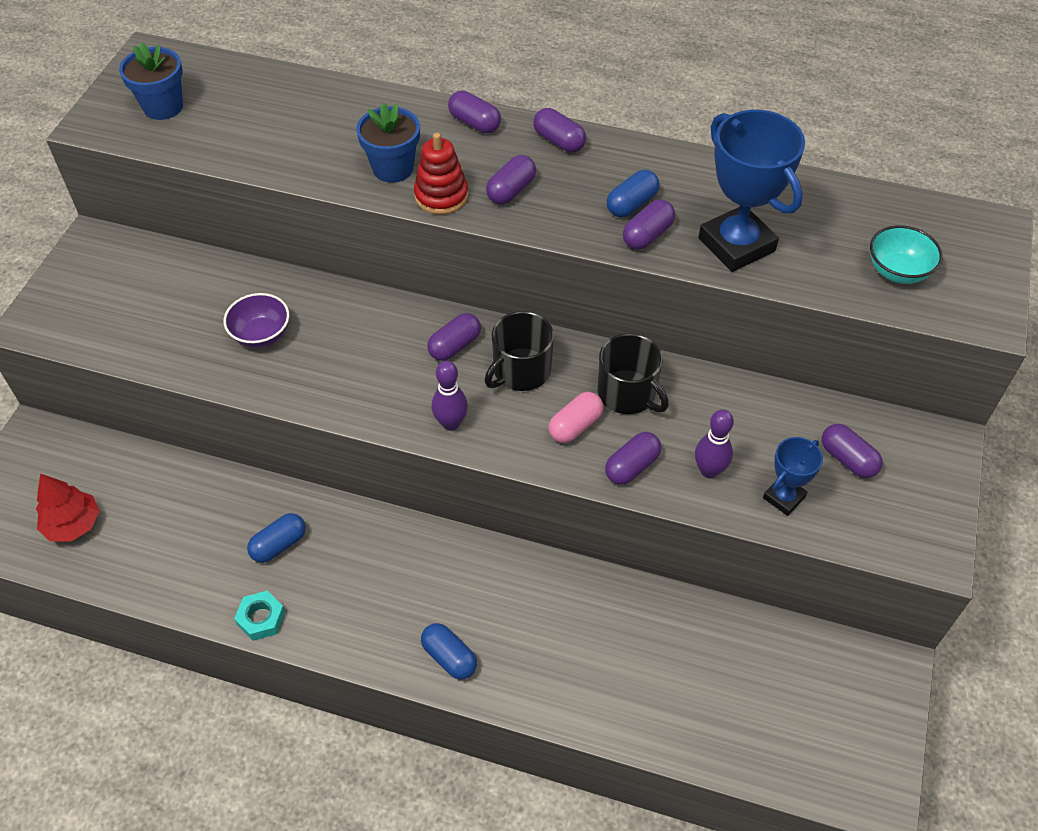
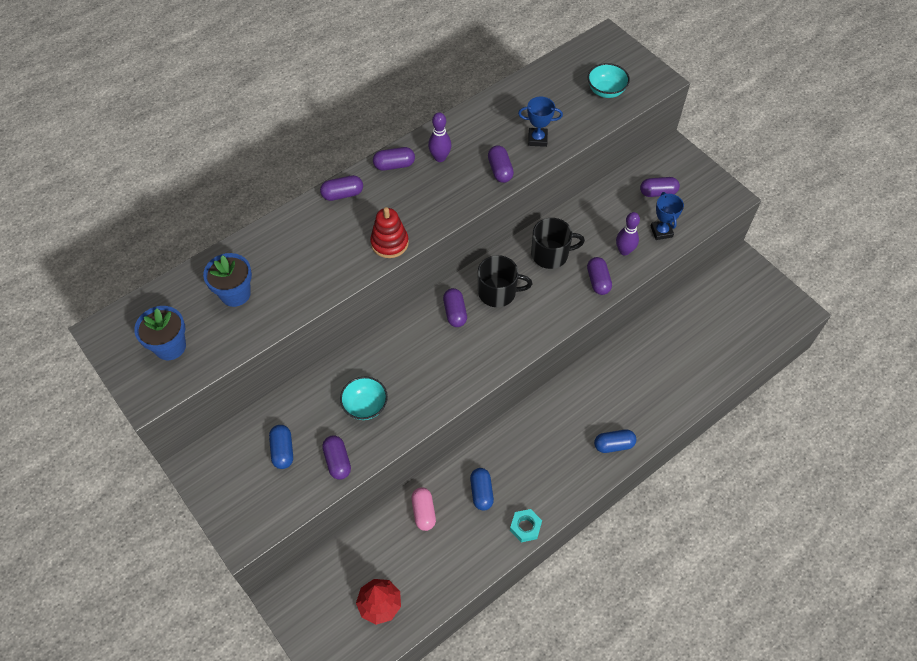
camera: 55 degrees left, 5 degrees up
purple bowl [224,293,289,348] -> turquoise bowl [340,376,388,420]
blue flower pot [356,102,420,183] -> blue flower pot moved to [203,253,252,307]
purple bowling pin [432,361,468,431] -> purple bowling pin moved to [428,112,452,162]
black mug [484,311,554,391] -> black mug turned 75 degrees counterclockwise [478,255,532,307]
purple capsule [486,155,536,205] -> purple capsule moved to [322,435,351,480]
pink capsule [549,392,603,443] -> pink capsule moved to [411,487,436,531]
blue capsule [607,170,660,218] -> blue capsule moved to [269,425,293,469]
blue trophy [699,110,805,272] -> blue trophy [518,97,563,147], size x0.53

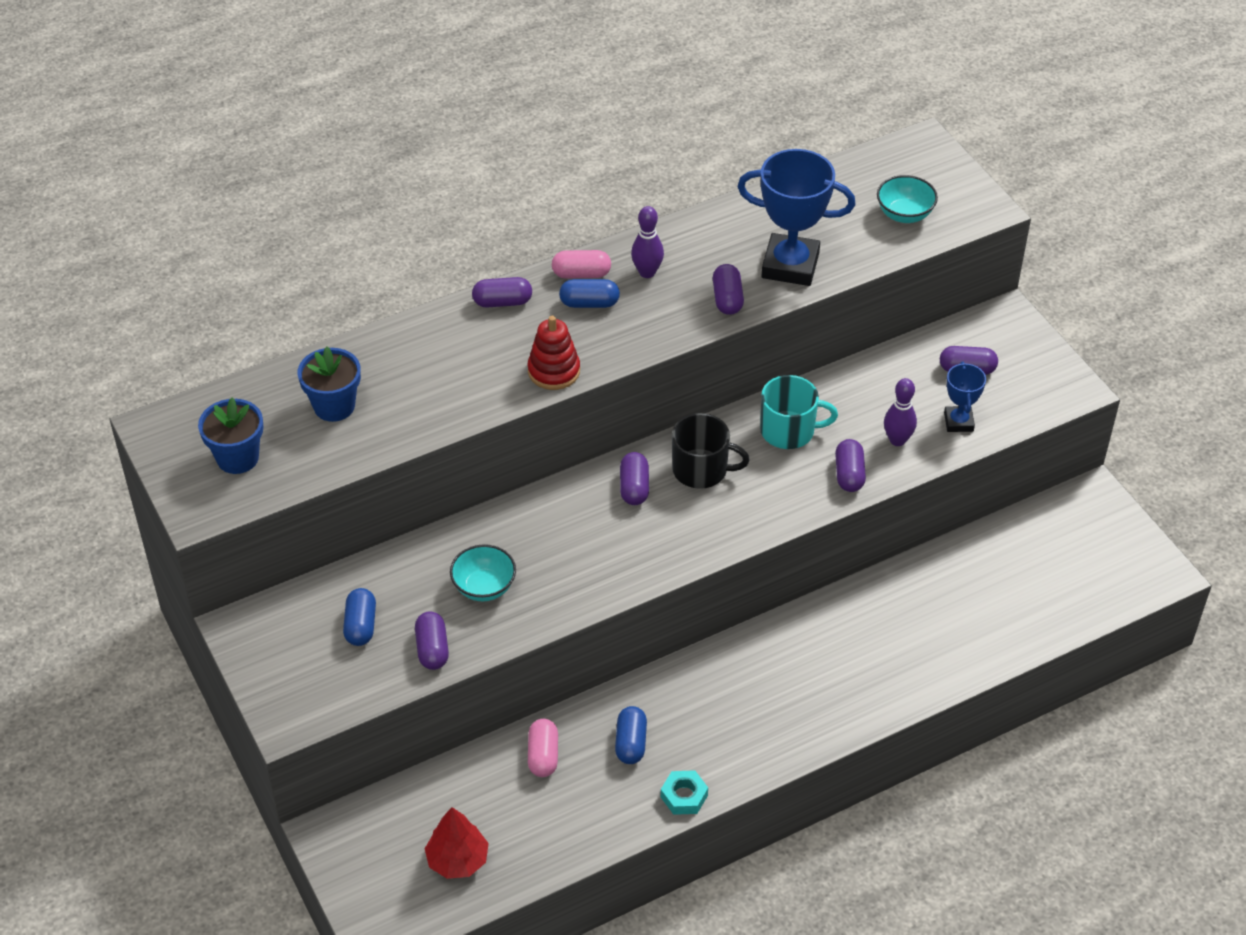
camera: 10 degrees right, 10 degrees down
purple capsule [373,147,415,171] -> pink capsule [552,250,611,279]
blue trophy [518,97,563,147] -> blue trophy [737,149,855,286], size x1.88
black mug [531,218,585,269] -> turquoise mug [760,375,838,449]
blue capsule [594,430,637,453] -> blue capsule moved to [559,279,620,308]

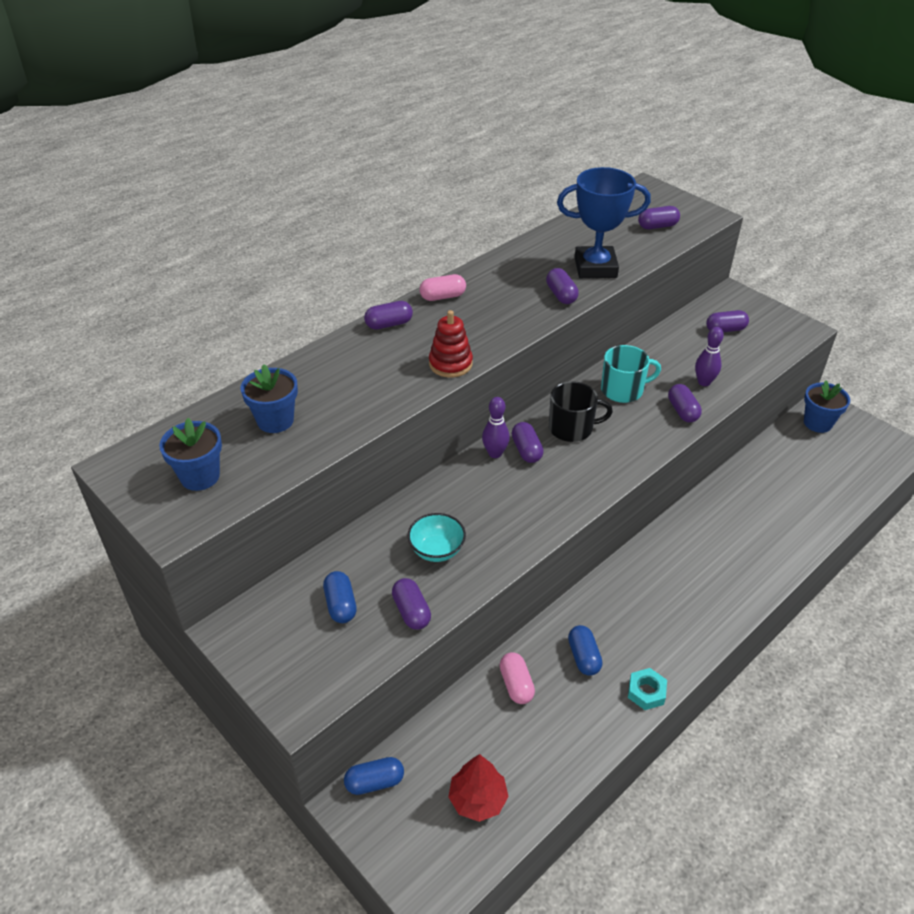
camera: 15 degrees left, 5 degrees down
blue capsule [559,279,620,308] -> blue capsule moved to [344,757,404,795]
purple bowling pin [631,206,664,278] -> purple bowling pin moved to [482,397,510,458]
turquoise bowl [877,175,938,223] -> purple capsule [638,206,680,229]
blue trophy [944,362,986,432] -> none
none -> blue flower pot [804,380,850,433]

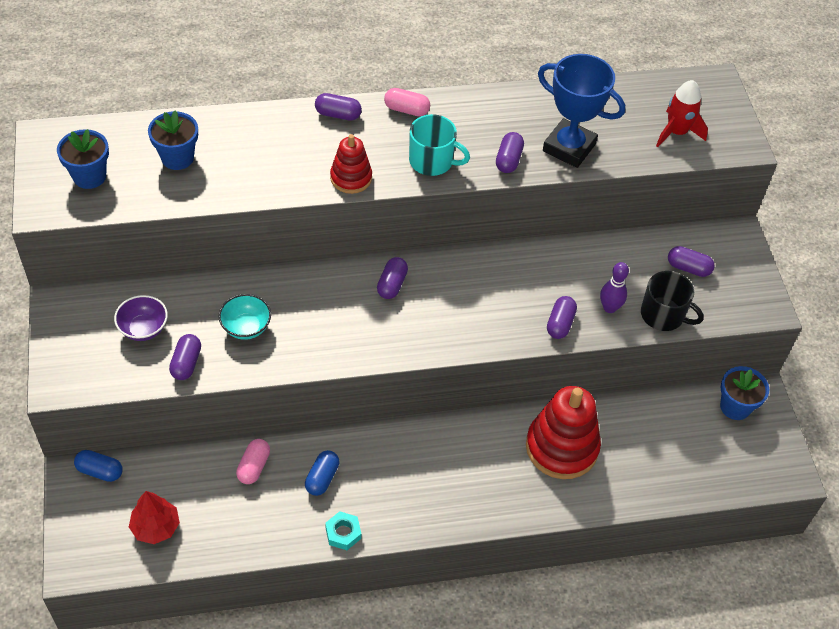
camera: 30 degrees right, 10 degrees up
blue capsule [323,571,357,623] -> purple bowl [114,295,168,341]
purple bowling pin [482,397,510,458] -> none
black mug [549,381,613,442] -> black mug moved to [641,271,704,331]
turquoise mug [601,345,661,403] -> turquoise mug moved to [409,114,470,176]
purple capsule [638,206,680,229] -> red rocket [656,80,708,147]
none -> red stacking toy [526,386,601,479]

